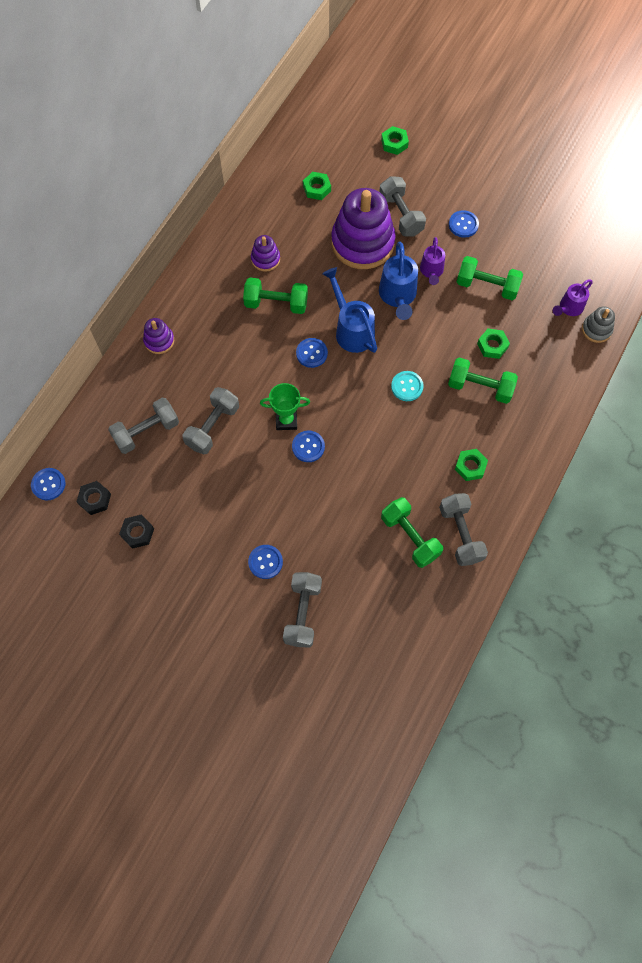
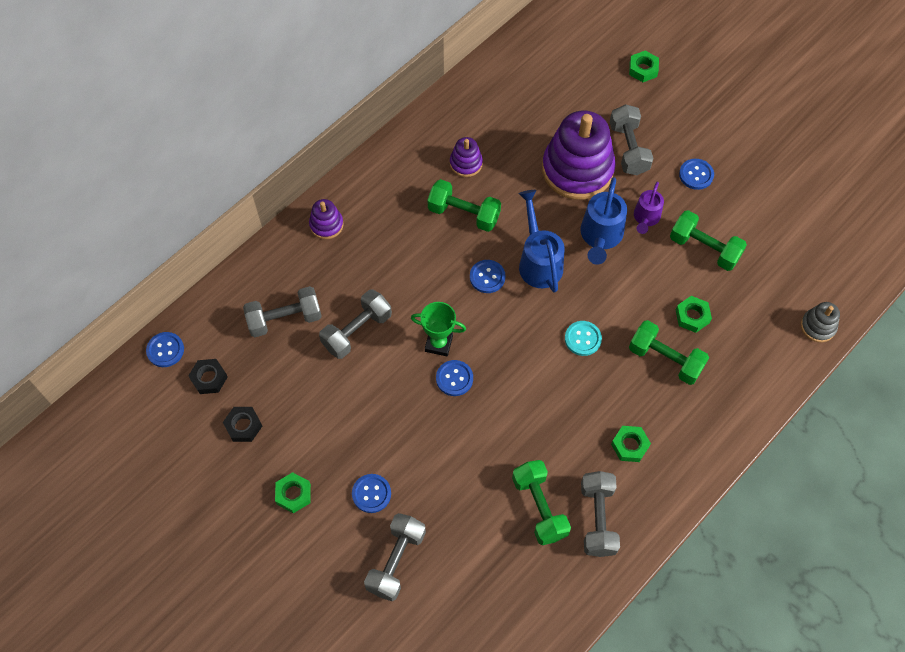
camera: 15 degrees right, 5 degrees down
green nut [303,172,331,200] -> green nut moved to [275,472,311,513]
purple watering can [553,279,593,316] -> none

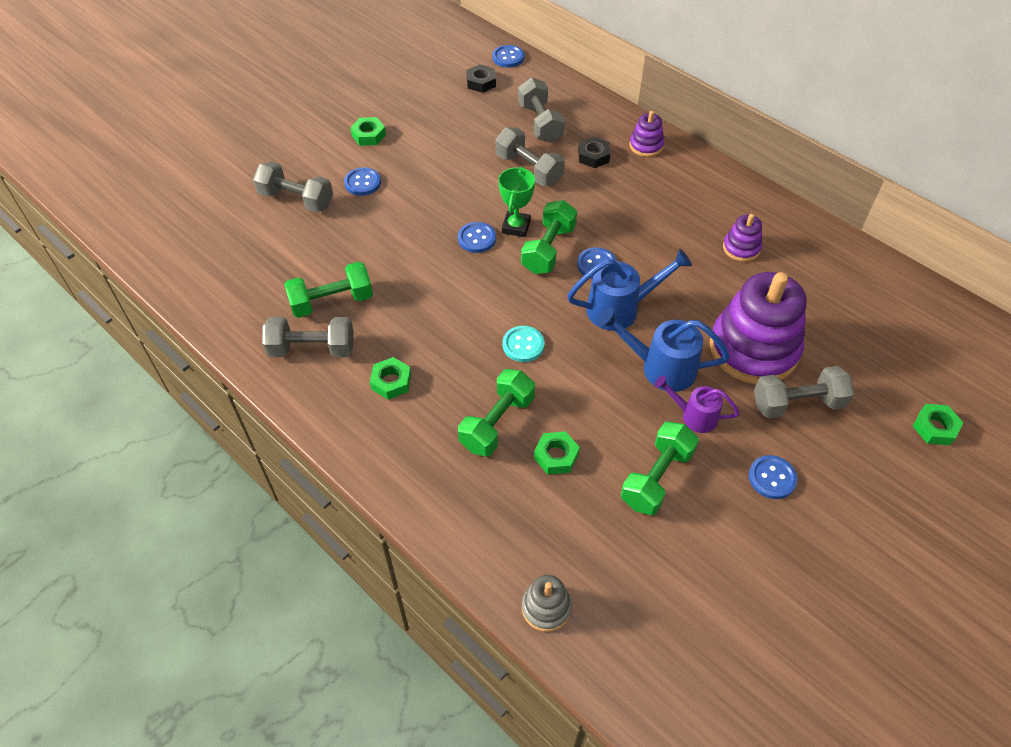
camera: 90 degrees right, 10 degrees down
black nut [223,407,262,442] -> black nut moved to [578,136,611,168]
green dumbbell [428,179,501,232] -> green dumbbell moved to [521,200,577,274]

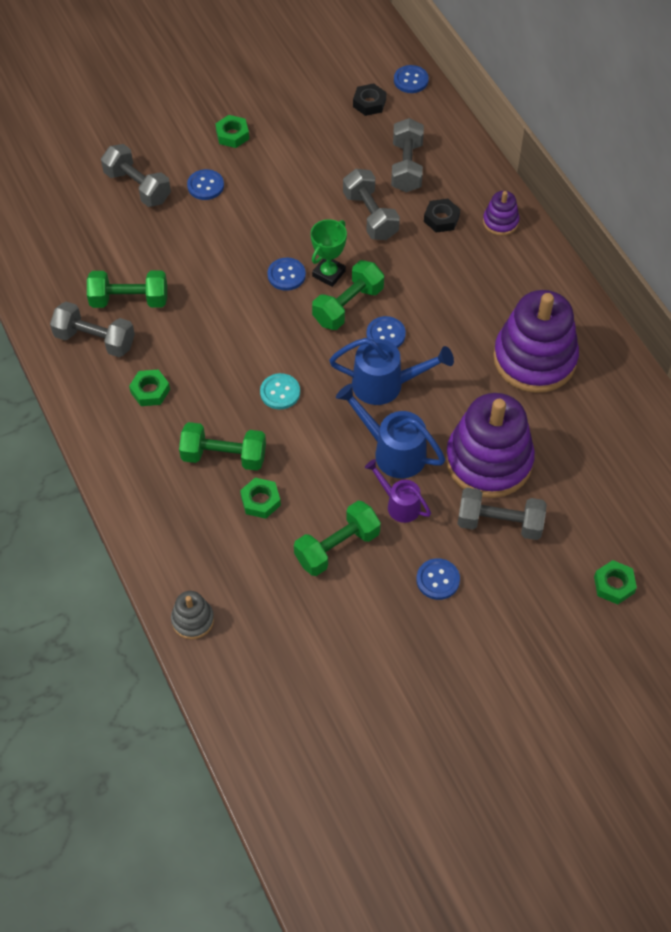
camera: 20 degrees right, 5 degrees up
green dumbbell [458,369,535,457] -> green dumbbell turned 45 degrees clockwise [179,422,266,471]
purple stacking toy [723,214,762,262] -> purple stacking toy [493,290,579,393], size x2.18

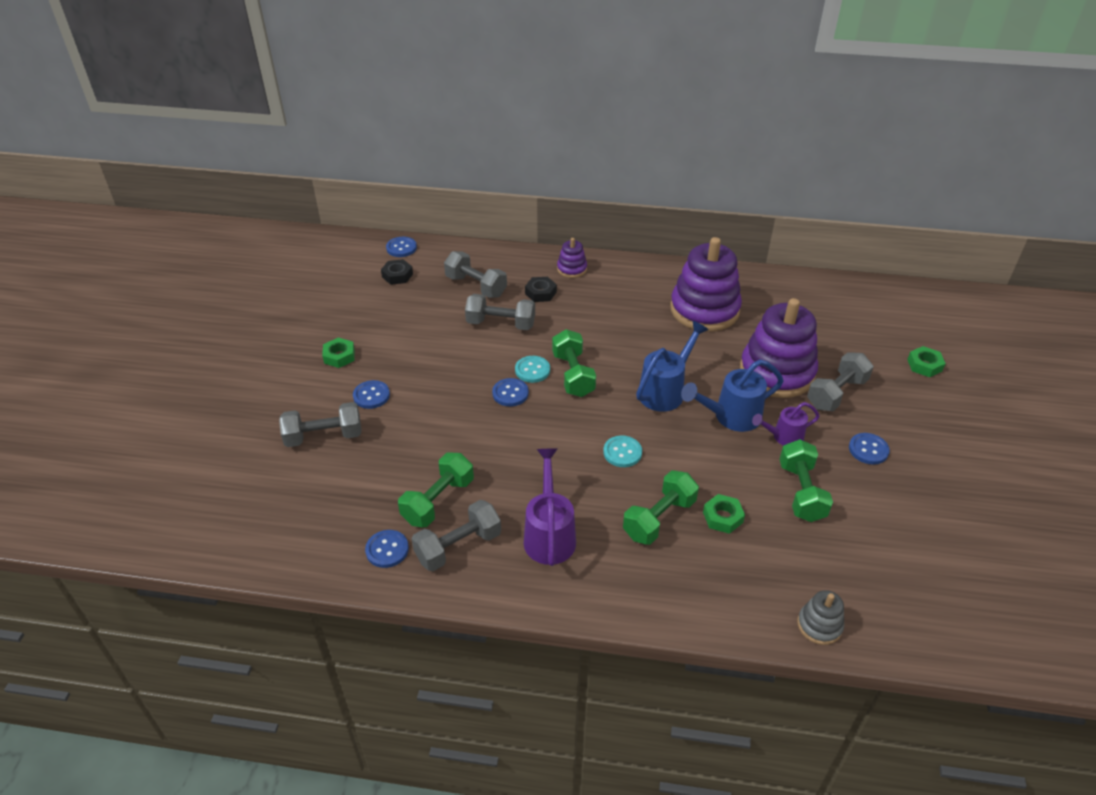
camera: 55 degrees left, 15 degrees down
green nut [129,369,170,406] -> purple watering can [524,449,576,566]
green trophy [311,219,347,287] -> turquoise button [515,356,550,383]
blue button [366,316,406,348] -> blue button moved to [365,530,409,568]

